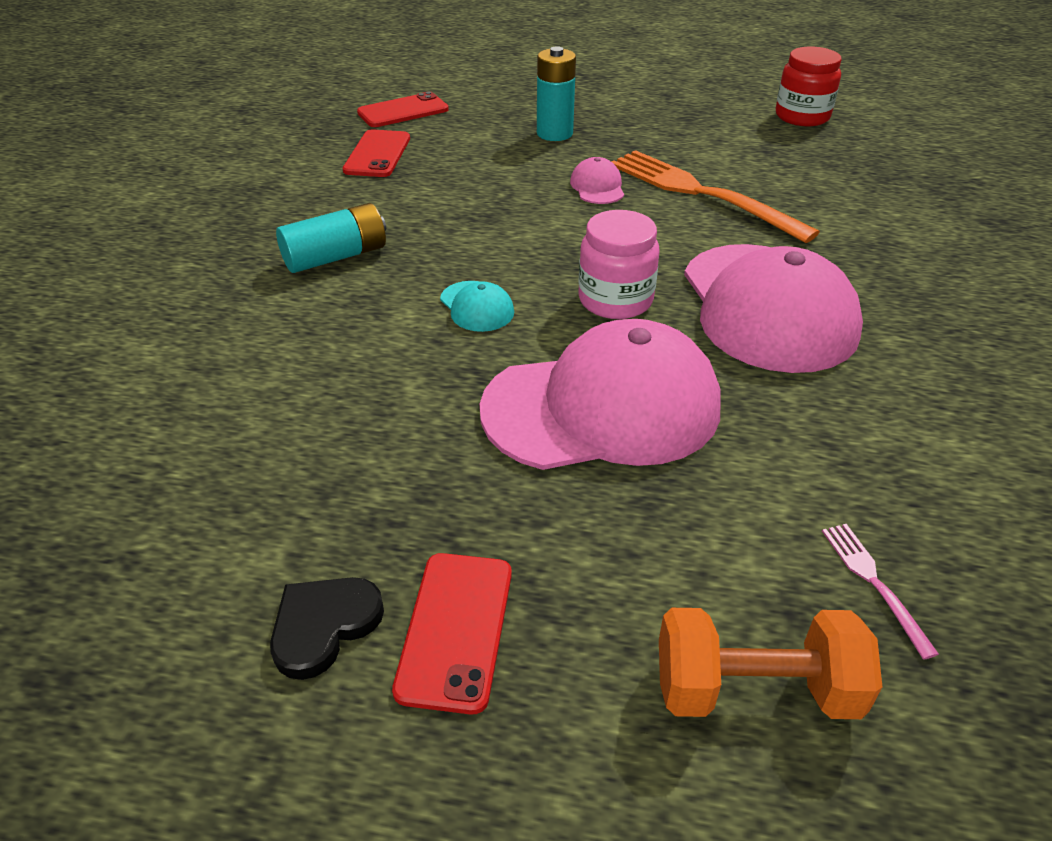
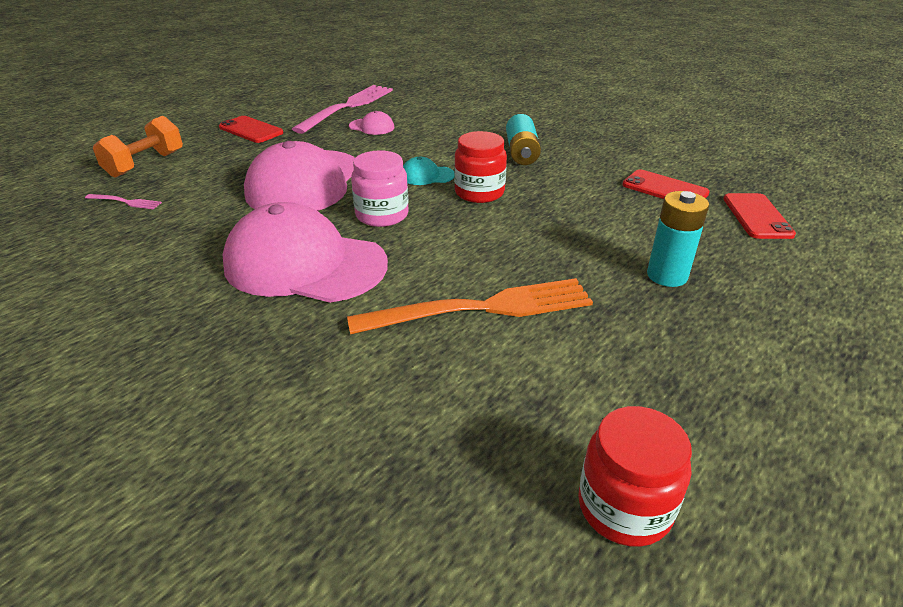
camera: 120 degrees right, 5 degrees down
black heart [270,577,384,680] -> none
pink cap [570,157,624,204] -> pink cap moved to [349,111,394,135]
none -> pink fork [292,85,393,134]
none -> red jar [454,131,507,203]

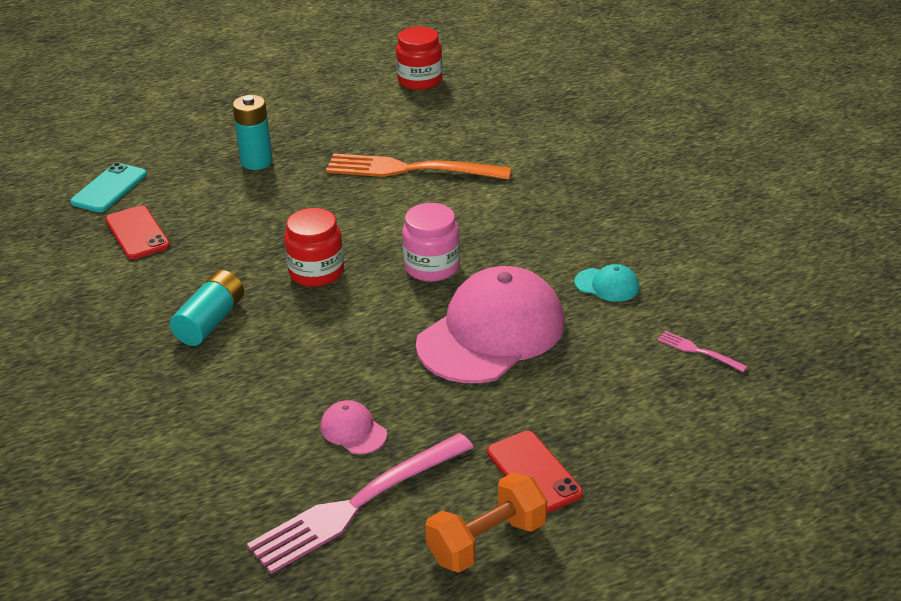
camera: 155 degrees left, 0 degrees up
orange dumbbell [93,116,183,178] -> orange dumbbell moved to [425,472,547,573]
pink cap [223,202,388,303] -> none
turquoise cap [403,157,454,185] -> turquoise cap moved to [574,264,639,302]
red phone [723,193,796,239] -> turquoise phone [70,162,147,212]

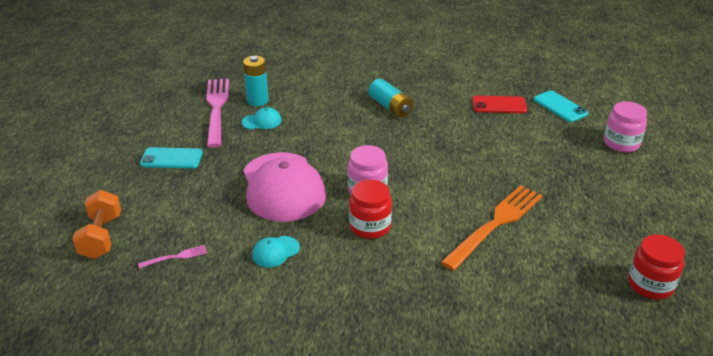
camera: 120 degrees right, 0 degrees up
turquoise battery [232,95,273,170] -> turquoise battery moved to [243,56,269,106]
red jar [284,208,344,287] -> red jar moved to [349,180,392,239]
pink cap [321,400,387,454] -> turquoise cap [242,107,281,129]
orange dumbbell [425,472,547,573] -> orange dumbbell moved to [72,190,121,259]
red phone [487,431,583,513] -> turquoise phone [140,147,203,169]
none -> pink jar [604,101,647,152]

